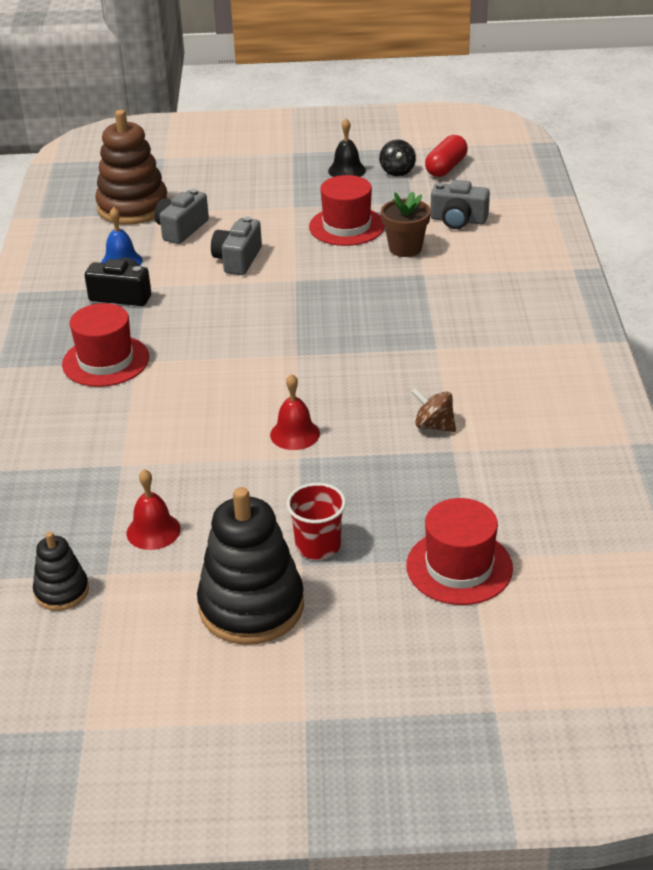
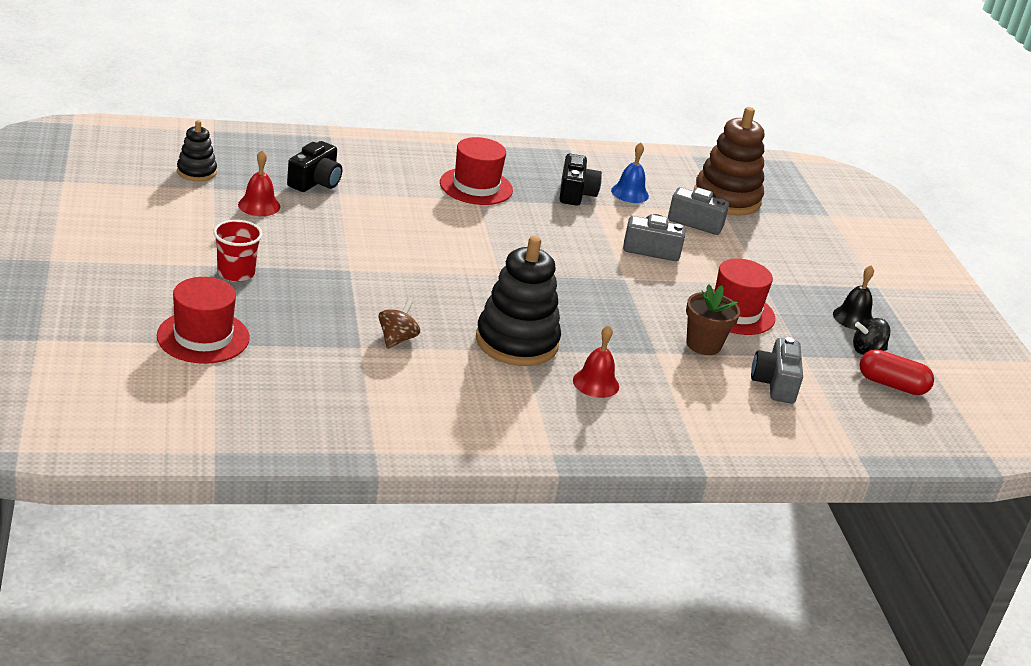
camera: 75 degrees right, 5 degrees down
black stacking toy [197,487,304,645] -> black stacking toy moved to [476,236,561,366]
red bell [270,374,320,450] -> red bell moved to [573,325,619,398]
none -> black camera [287,141,342,192]

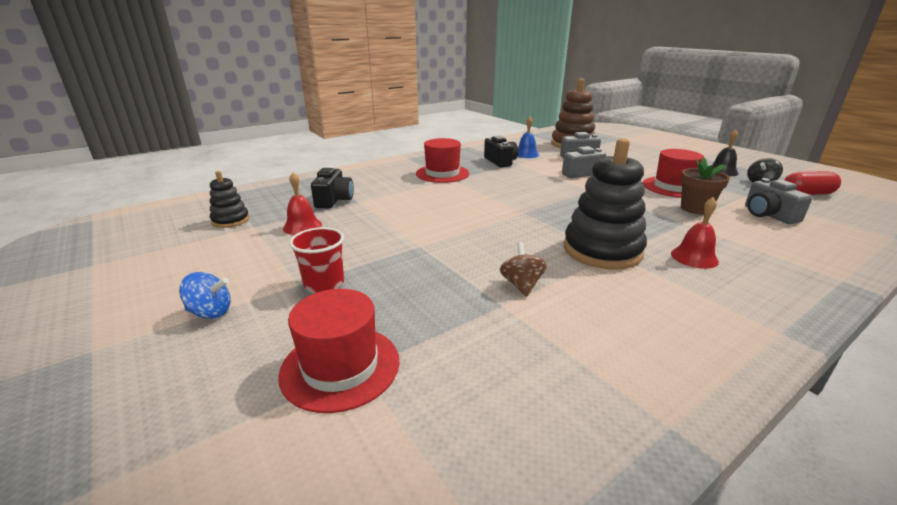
camera: 20 degrees left, 5 degrees down
none -> blue spinning top [179,272,231,319]

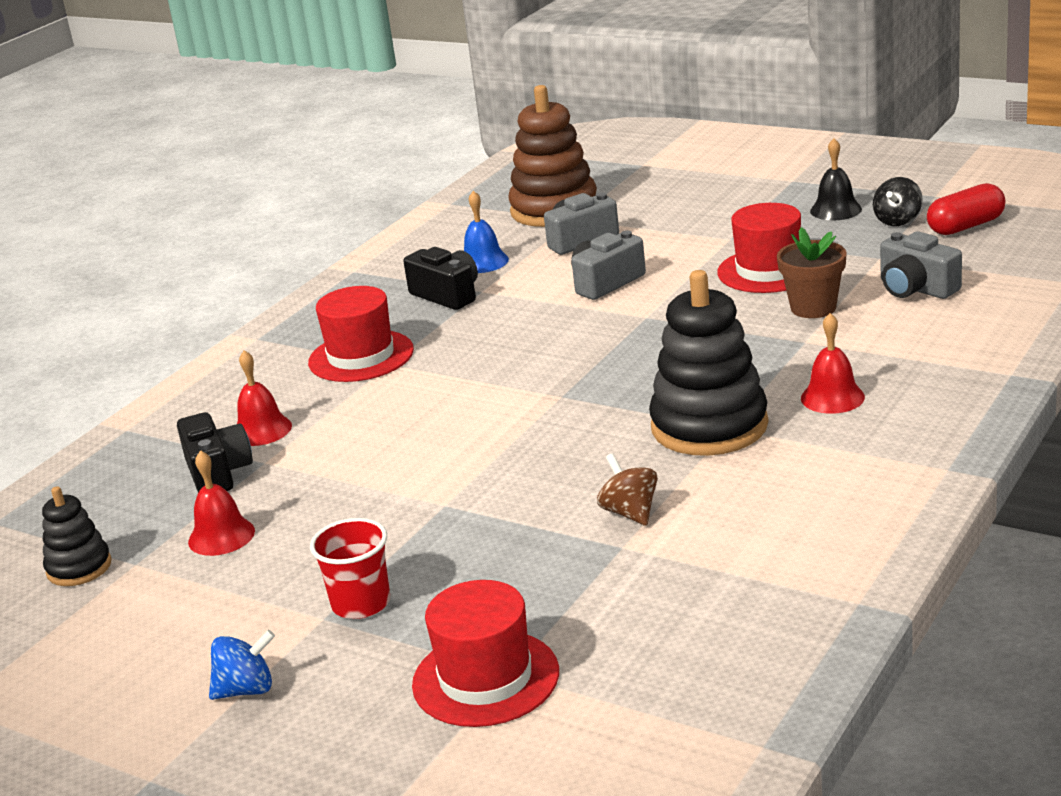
camera: 20 degrees left, 0 degrees up
none -> red bell [237,350,292,446]

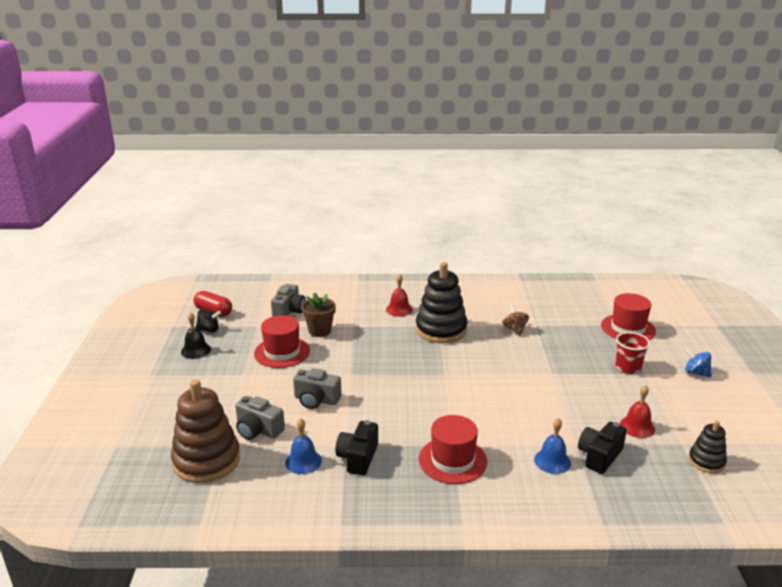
camera: 125 degrees left, 0 degrees up
red bell [237,350,292,446] -> blue bell [534,418,571,474]
brown spinning top [597,453,658,526] -> brown spinning top turned 135 degrees clockwise [502,305,529,336]

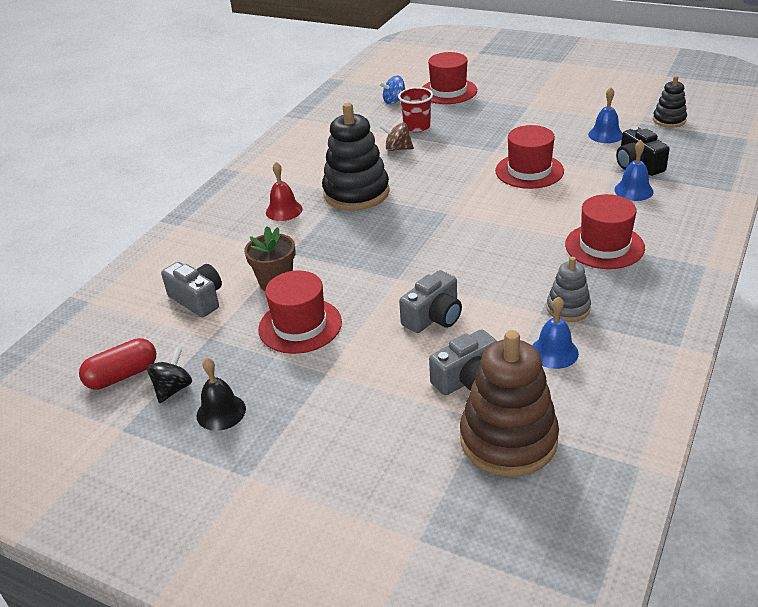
camera: 60 degrees left, 10 degrees up
black camera [335,420,378,475] -> grey stacking toy [546,257,591,322]
red cup [615,332,650,374] -> red cup moved to [398,87,433,132]
red bell [620,385,655,438] -> blue bell [588,87,622,143]
blue spinning top [685,348,712,378] -> blue spinning top moved to [379,76,405,104]
none -> red hat [495,125,564,189]

